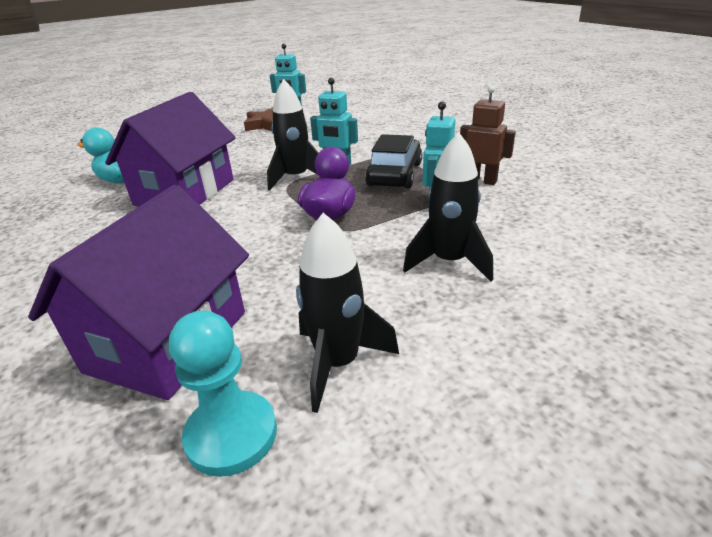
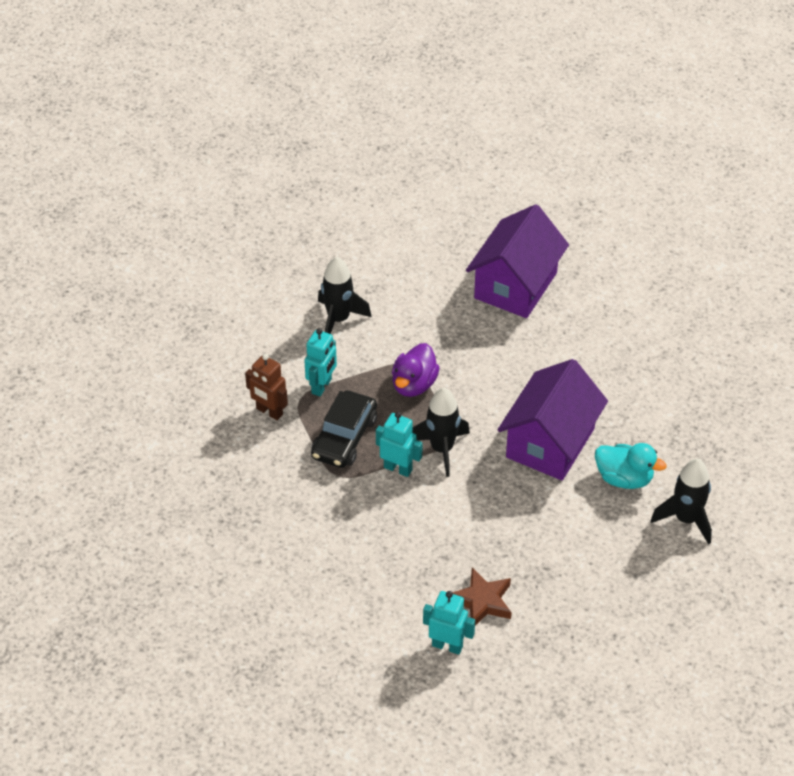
camera: 175 degrees left, 15 degrees up
turquoise pawn [169,310,277,477] -> none
black rocket [296,213,399,413] -> black rocket moved to [651,459,712,544]

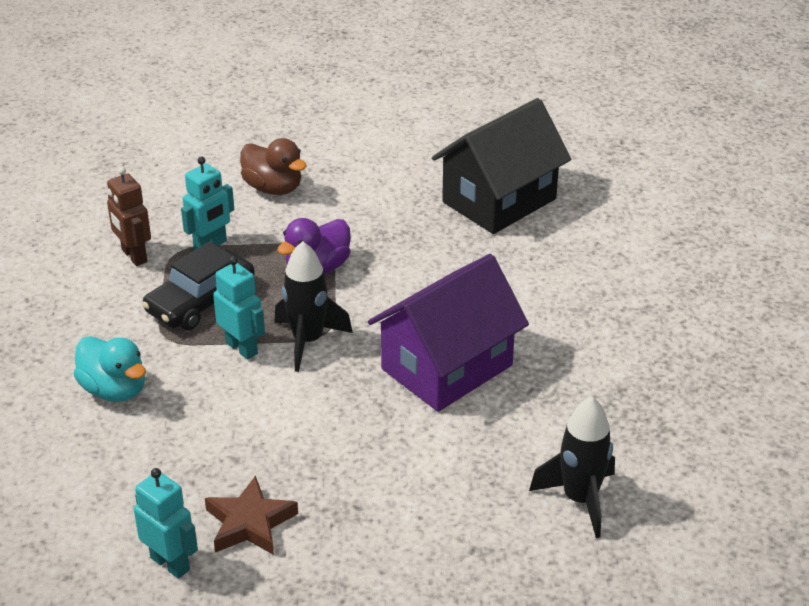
camera: 20 degrees right, 10 degrees down
black rocket [318,257,372,334] -> brown duck [240,138,307,195]
purple house [466,204,569,318] -> black house [432,98,571,234]
turquoise duck [595,443,666,489] -> turquoise duck moved to [73,336,146,402]

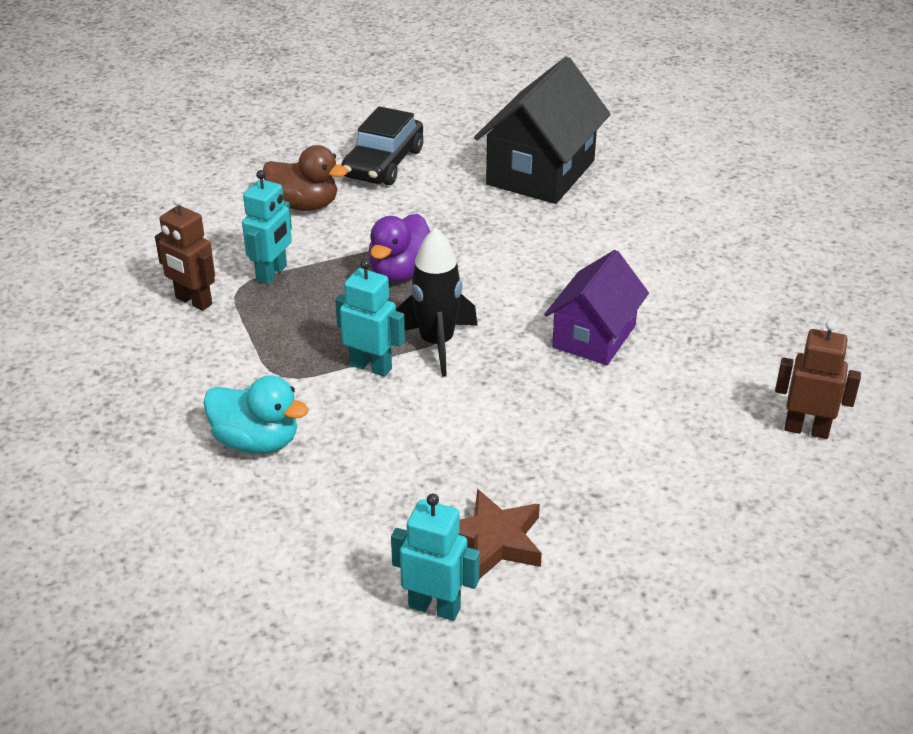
camera: 20 degrees left, 0 degrees up
black car [142,241,255,330] -> black car moved to [341,106,423,185]
purple house [368,254,529,412] -> purple house [544,250,649,365], size x0.66
black rocket [529,396,615,538] -> brown robot [775,320,861,439]

